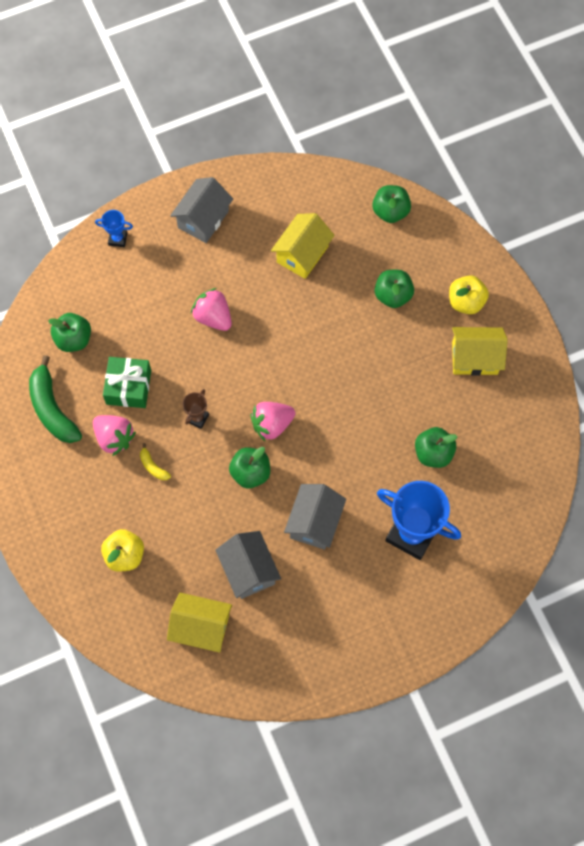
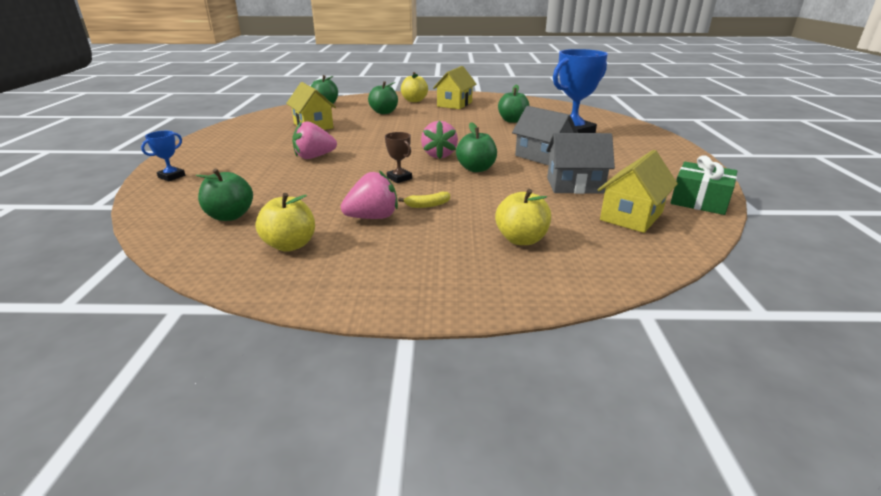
camera: 65 degrees left, 40 degrees down
green banana [29,355,82,443] -> yellow apple [256,193,315,252]
green gift [103,357,151,408] -> green gift moved to [671,155,737,215]
grey house [170,177,233,243] -> none

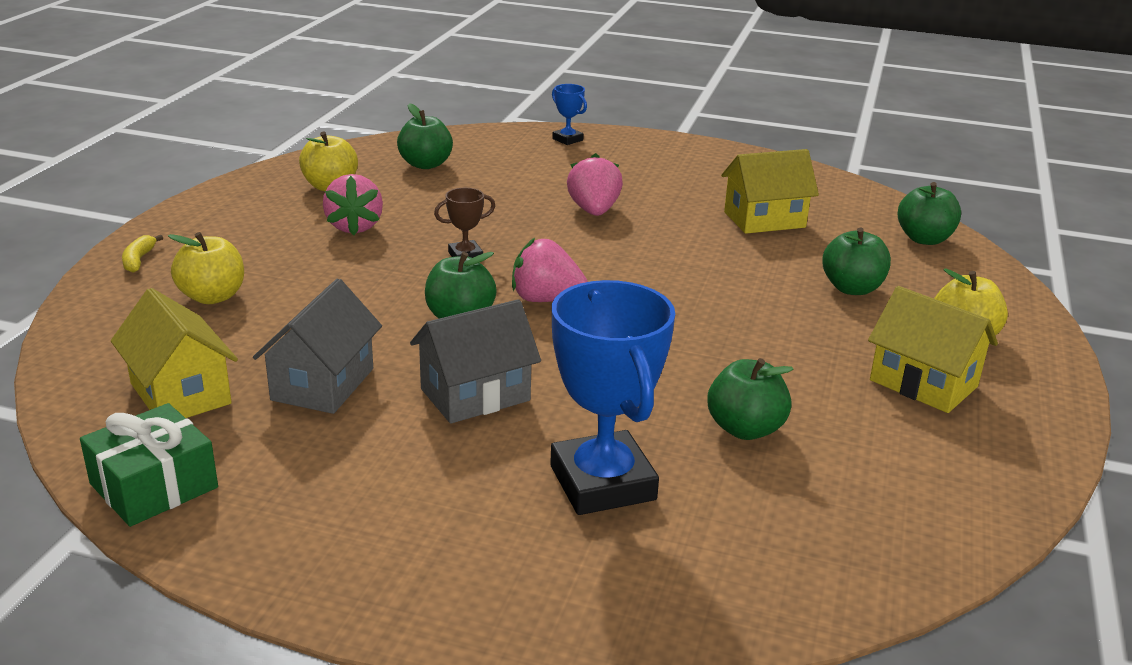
camera: 105 degrees right, 0 degrees up
yellow banana [398,192,450,208] -> yellow banana moved to [122,235,163,273]

